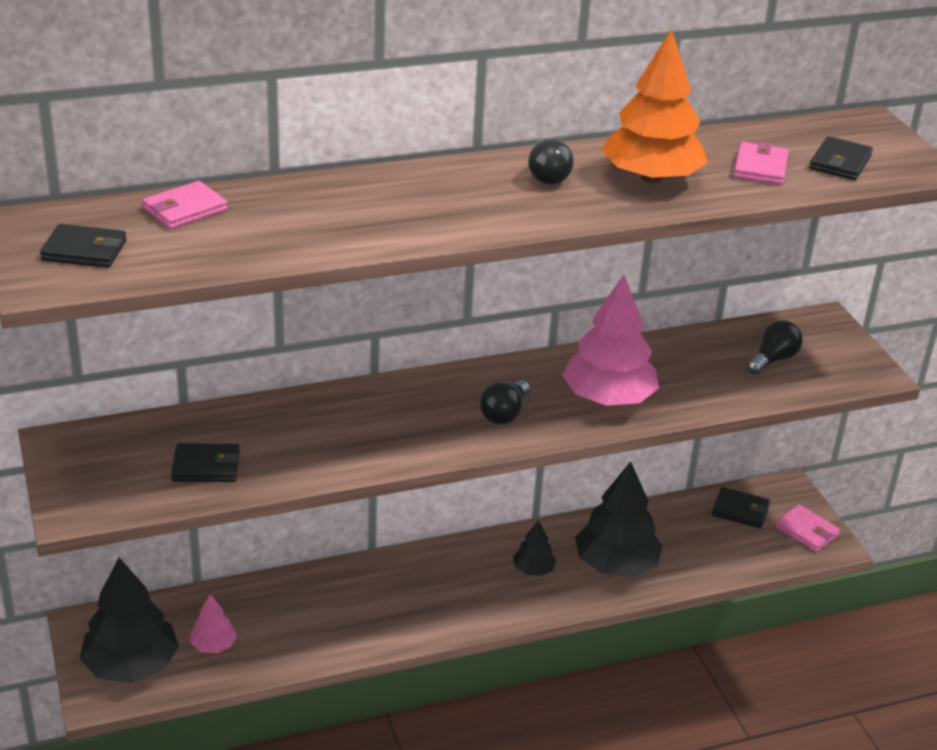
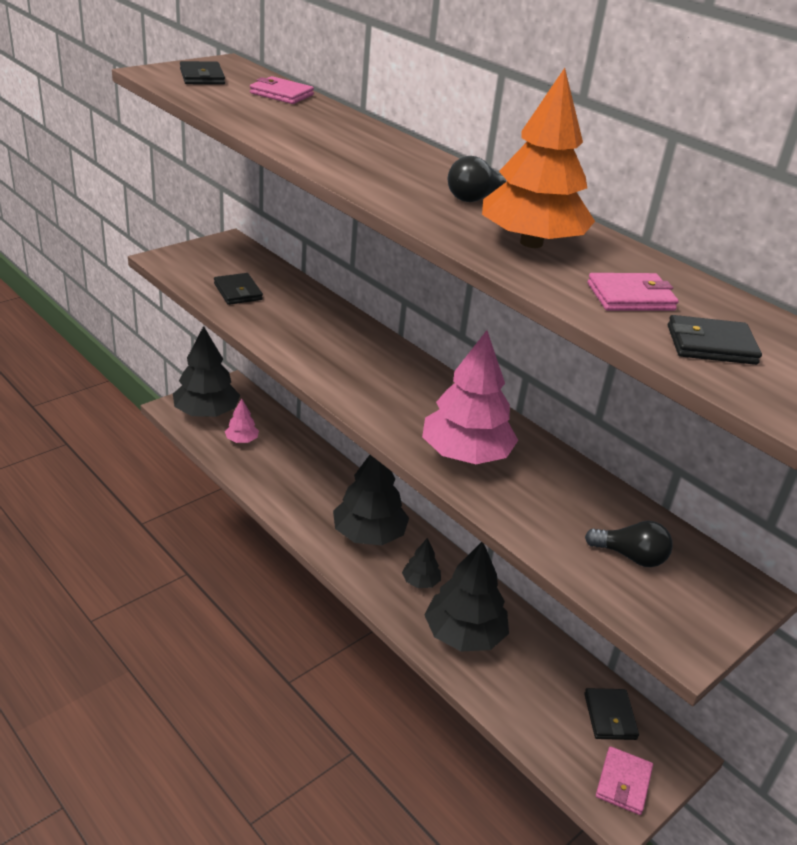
camera: 65 degrees right, 0 degrees up
black light bulb [480,380,530,424] -> none
none -> black tree [333,455,409,546]

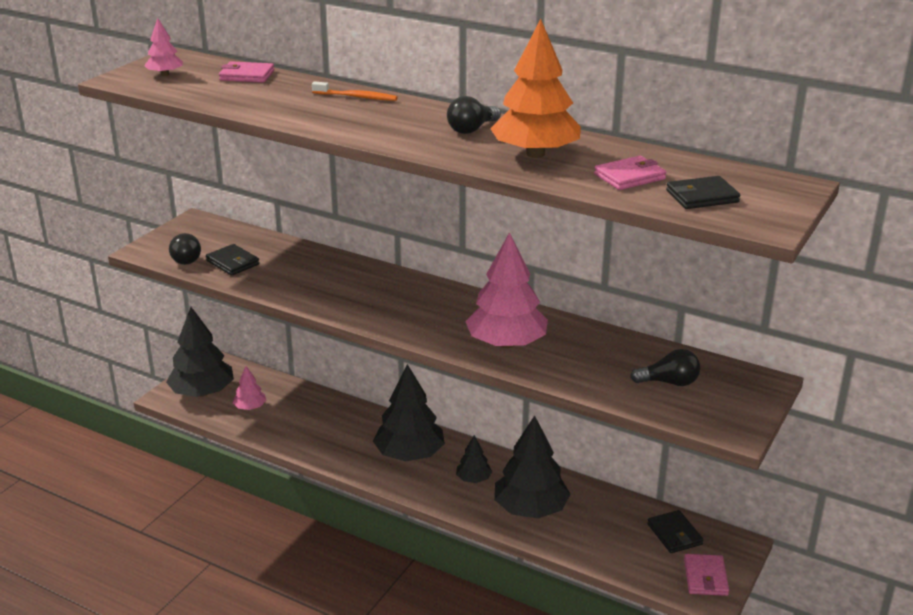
camera: 15 degrees left, 5 degrees down
black wallet [180,61,225,85] -> pink tree [144,18,183,76]
none -> black light bulb [169,233,201,265]
none -> orange toothbrush [312,81,398,101]

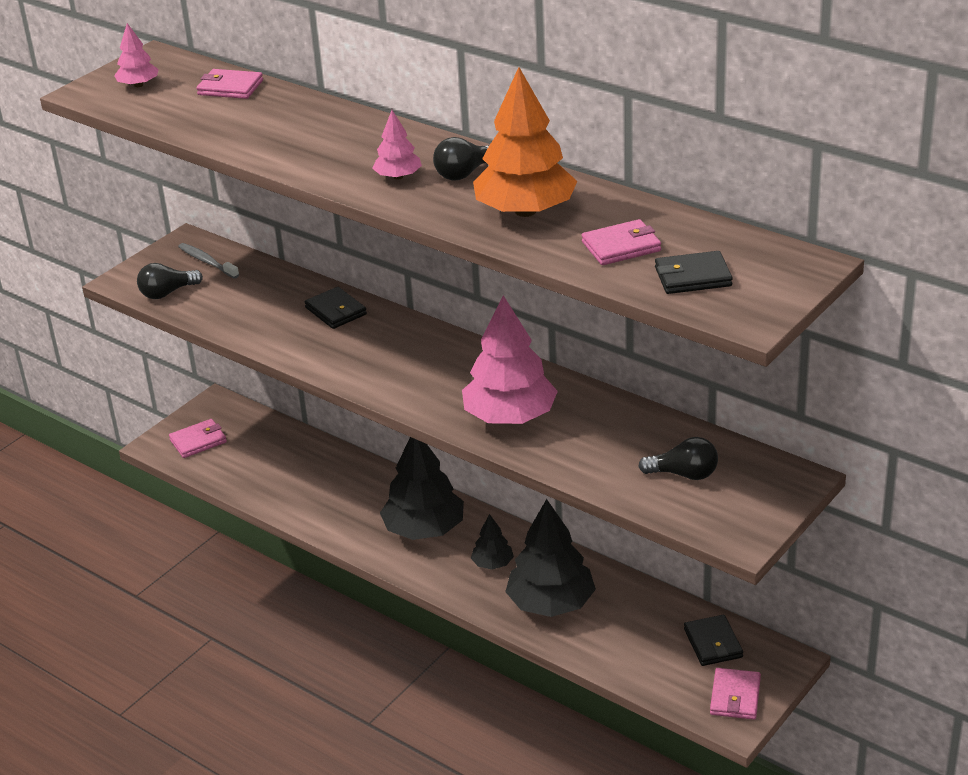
camera: 10 degrees right, 5 degrees up
black tree [166,307,234,397] -> pink wallet [169,419,227,458]
black light bulb [169,233,201,265] -> black light bulb turned 75 degrees clockwise [137,263,203,299]
black wallet [206,244,260,276] -> black wallet moved to [305,287,367,329]
pink tree [233,366,267,410] -> pink tree moved to [372,110,422,180]
orange toothbrush [312,81,398,101] -> none
none -> grey toothbrush [178,243,239,279]

